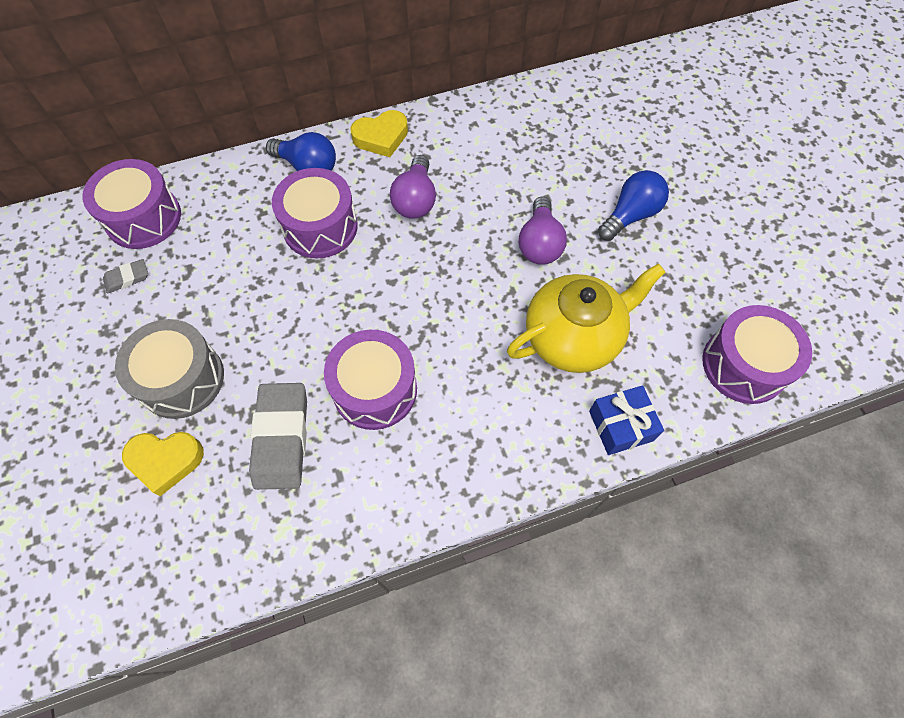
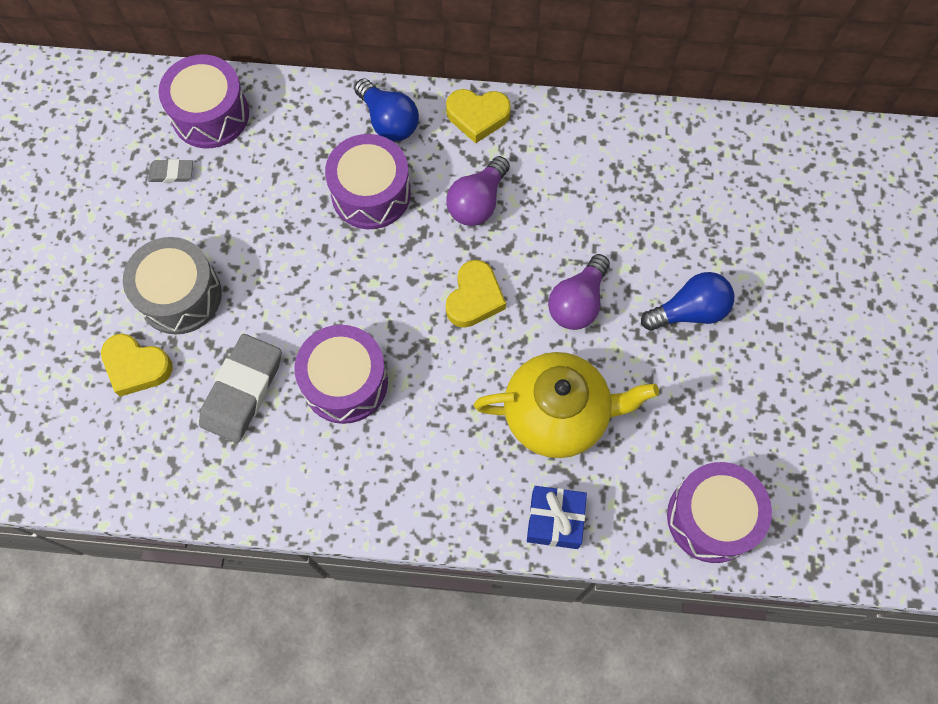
camera: 25 degrees right, 5 degrees up
none -> yellow heart [446,260,506,328]

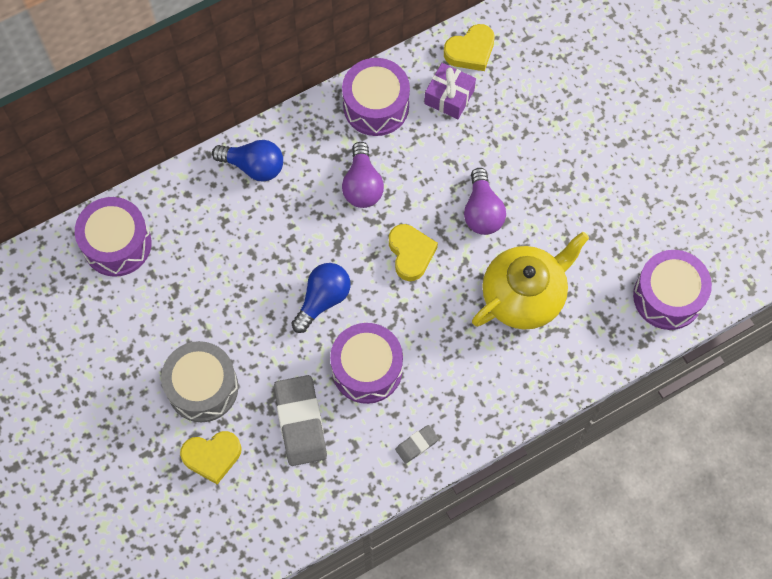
camera: 35 degrees left, 0 degrees up
grey eraser [148,159,193,183] -> grey eraser moved to [395,425,439,464]
purple drum [325,134,411,229] -> purple drum moved to [342,58,410,136]
yellow heart [446,89,511,143] -> yellow heart moved to [444,24,495,71]
blue gift [527,486,587,549] -> none
blue light bulb [641,272,734,331] -> blue light bulb moved to [291,263,350,333]
none -> purple gift [424,63,476,119]

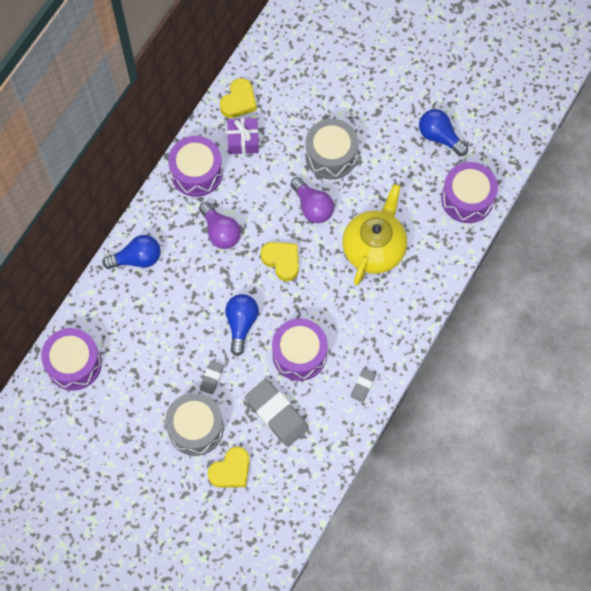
camera: 30 degrees left, 0 degrees up
none -> grey eraser [200,360,224,395]
none -> grey drum [305,119,358,179]
none -> blue light bulb [419,109,468,156]

